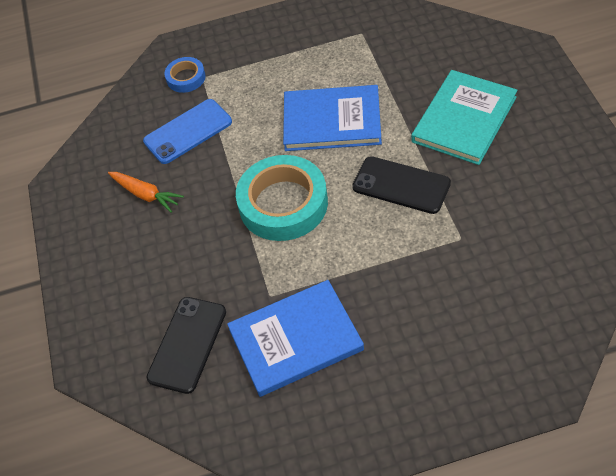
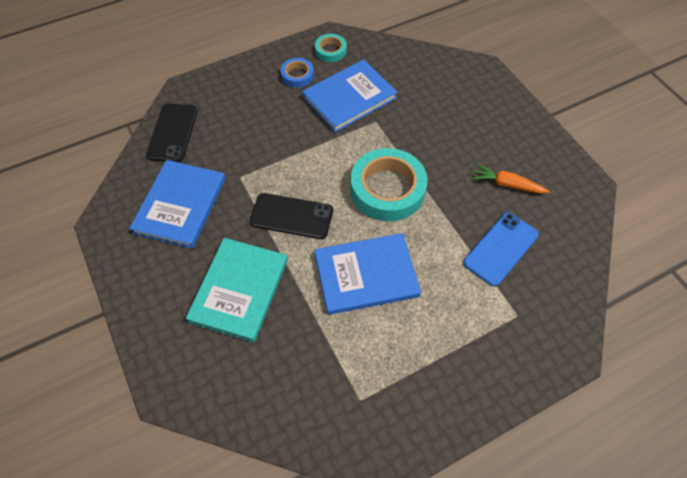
camera: 160 degrees right, 5 degrees up
black phone [147,297,226,394] -> black phone moved to [146,103,198,162]
blue tape [164,57,206,93] -> blue tape moved to [281,58,314,88]
none -> blue book [129,160,226,249]
none -> turquoise tape [315,34,347,62]

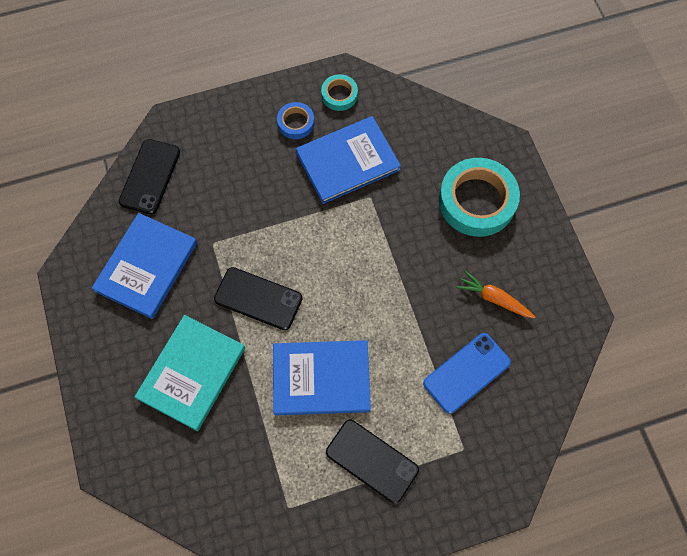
camera: 10 degrees right, 10 degrees up
turquoise tape [351,148,428,221] -> turquoise tape moved to [439,158,520,237]
none -> black phone [326,420,419,504]

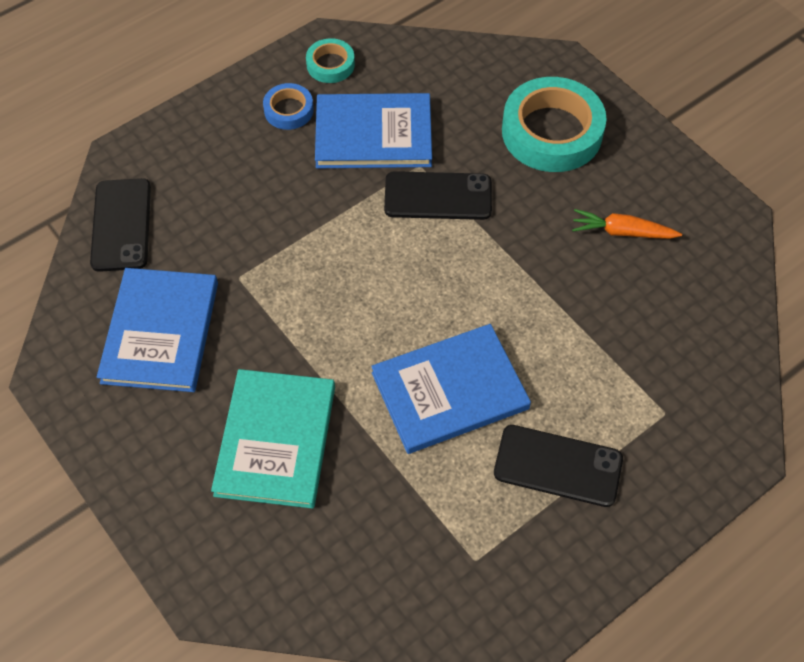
camera: 20 degrees left, 10 degrees down
black phone [214,267,303,330] -> black phone moved to [384,171,492,220]
blue book [296,116,401,204] -> blue book turned 45 degrees clockwise [315,93,432,168]
blue phone [423,333,511,414] -> none

